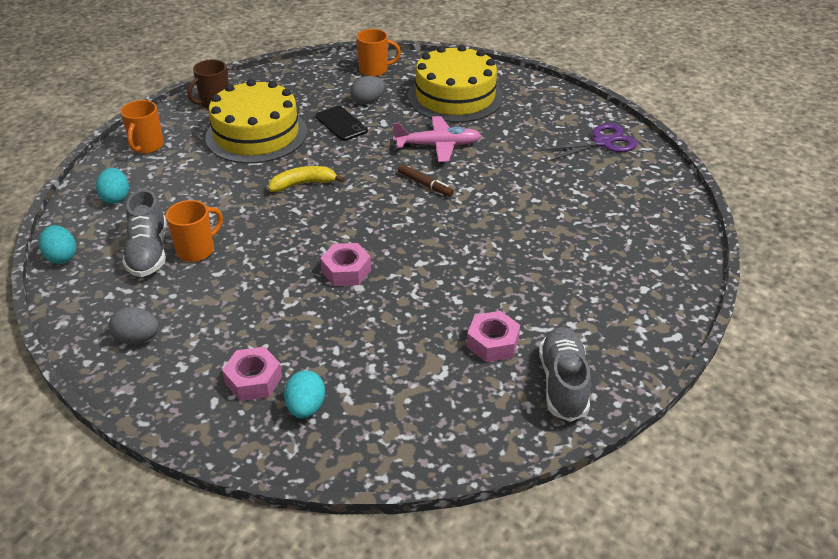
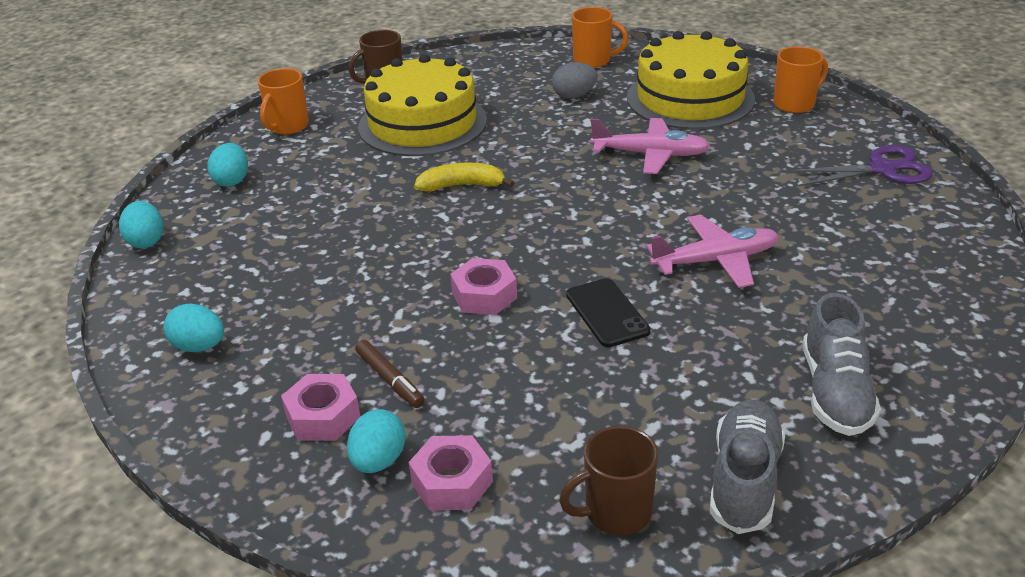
camera: 15 degrees right, 5 degrees down
grey egg [109,307,159,344] -> turquoise egg [164,304,224,352]
grey shoe [122,189,166,277] -> grey shoe moved to [803,293,881,436]
orange mug [166,200,223,262] -> orange mug moved to [773,46,828,113]
black phone [316,106,368,141] -> black phone moved to [566,278,651,347]
brown marker [398,164,454,197] -> brown marker moved to [355,340,425,408]
pink nut [467,311,520,362] -> pink nut moved to [409,435,493,510]
none -> brown mug [559,426,658,535]
none -> pink plane [646,215,779,288]

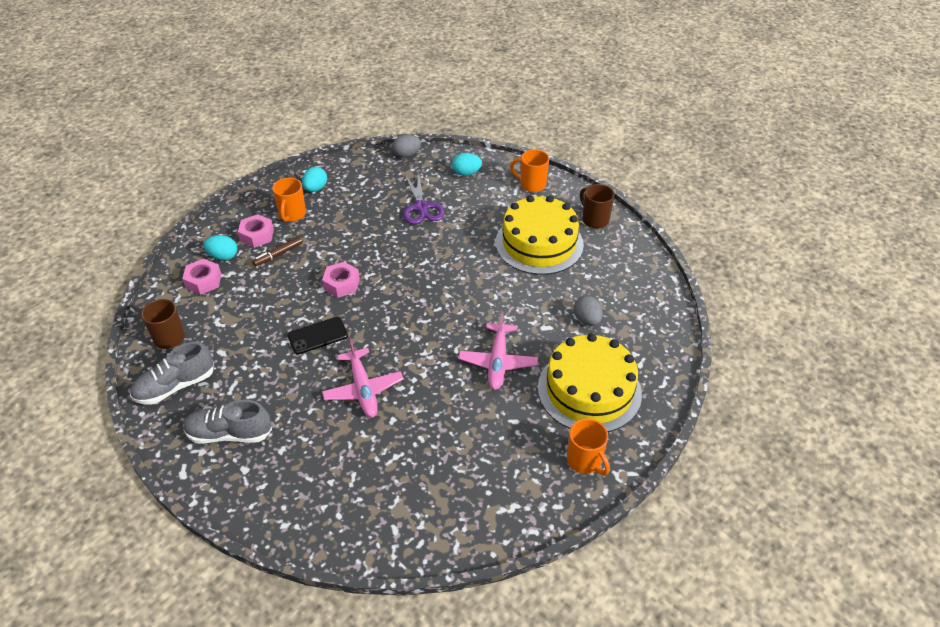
camera: 85 degrees right, 10 degrees up
turquoise egg [119,201,163,248] -> grey egg [392,134,421,158]
yellow banana [414,162,515,192] -> none
orange mug [572,7,629,68] -> orange mug moved to [272,178,306,222]
grey shoe [710,399,785,534] -> grey shoe turned 135 degrees clockwise [130,342,214,405]
purple scissors [789,145,933,186] -> purple scissors moved to [403,173,445,224]

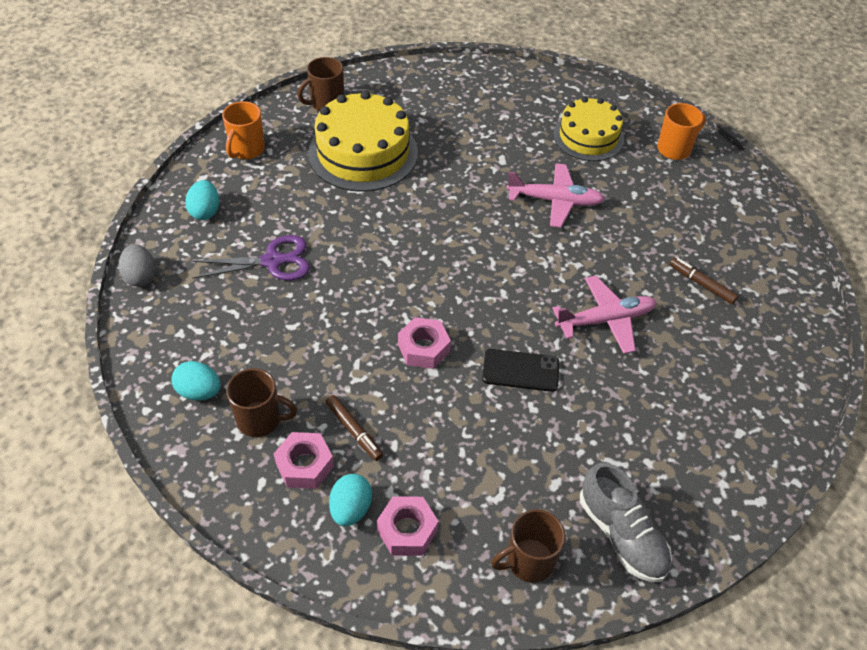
camera: 90 degrees left, 5 degrees up
grey shoe [183,400,272,444] -> none
orange mug [272,178,306,222] -> brown mug [226,368,297,437]
black phone [287,317,348,354] -> black phone turned 60 degrees counterclockwise [482,349,559,392]
yellow cake [538,333,642,432] -> yellow cake [553,97,624,161], size x0.66
grey egg [574,295,603,326] -> none
none -> brown marker [670,258,738,304]

